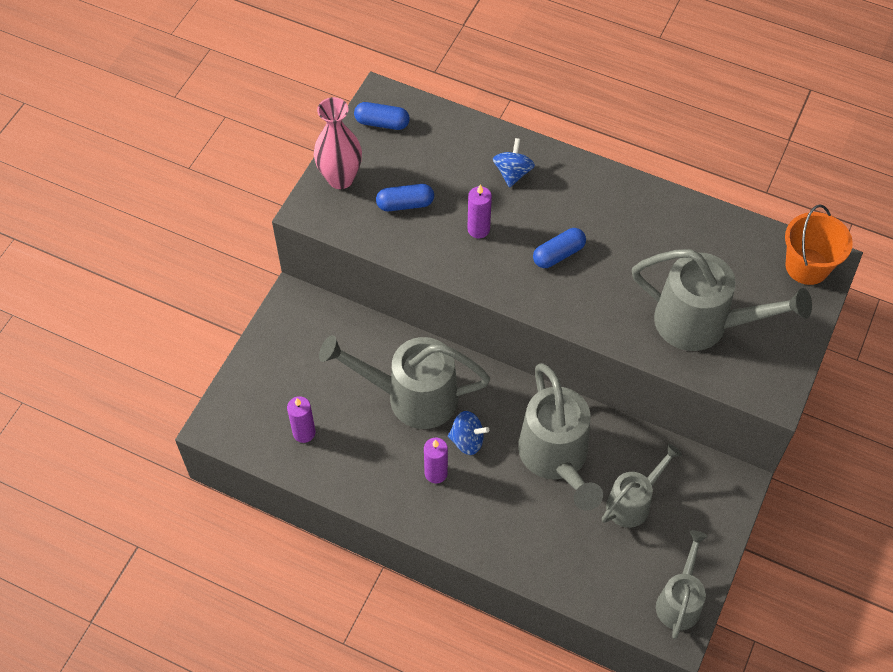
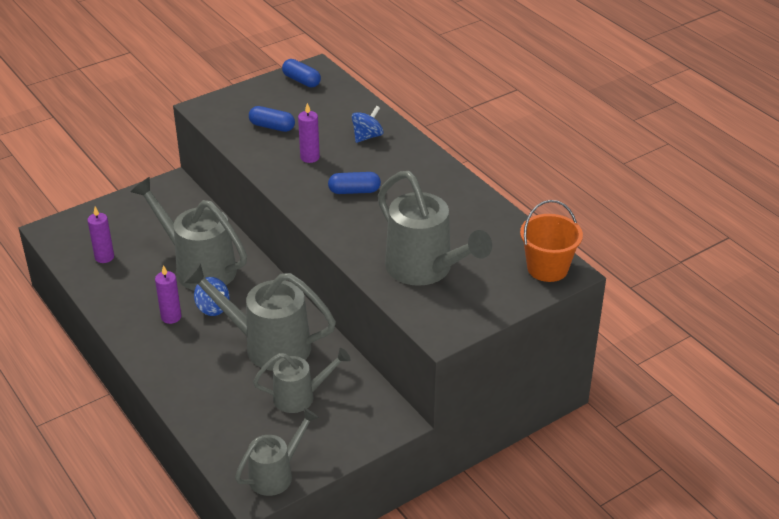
camera: 30 degrees right, 20 degrees down
pink vase [314,97,362,189] -> none
grey watering can [518,363,603,511] -> grey watering can turned 90 degrees clockwise [183,263,336,371]

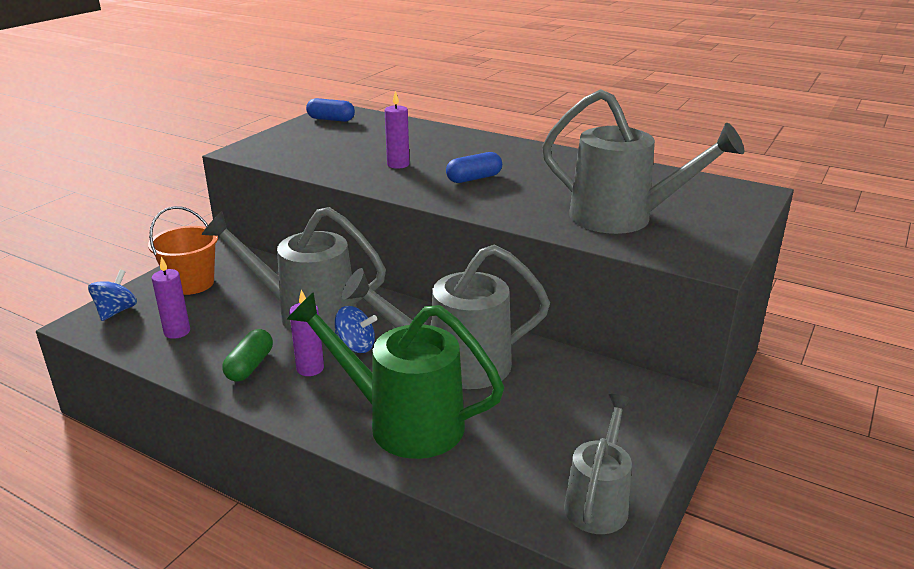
camera: 25 degrees left, 10 degrees down
blue capsule [249,106,295,132] -> none
grey watering can [253,348,351,413] -> none
blue spinning top [352,106,384,143] -> blue spinning top moved to [88,270,137,321]
orange bucket [520,200,583,282] -> orange bucket moved to [148,206,218,295]
none -> green capsule [222,329,273,382]
none -> green watering can [287,292,504,459]

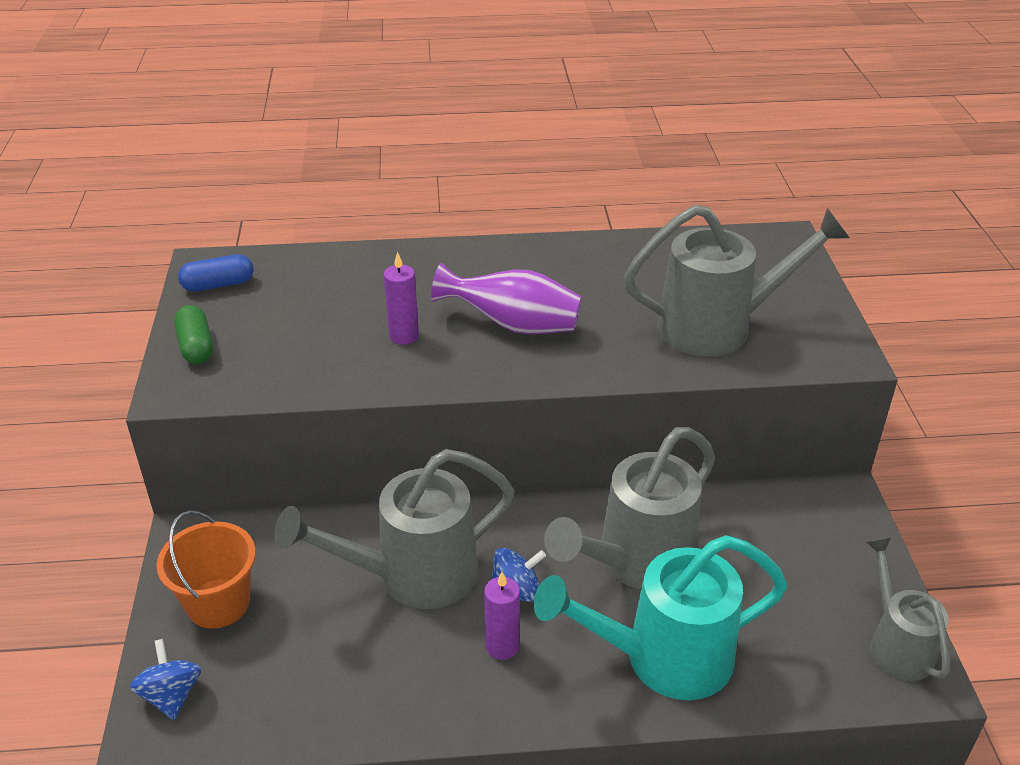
camera: 35 degrees left, 10 degrees up
purple candle [151,257,190,339] -> none
green capsule [222,329,273,382] -> green capsule moved to [174,305,213,364]
green watering can [287,292,504,459] -> turquoise watering can [534,535,788,700]
blue capsule [446,152,502,183] -> purple vase [431,263,582,334]

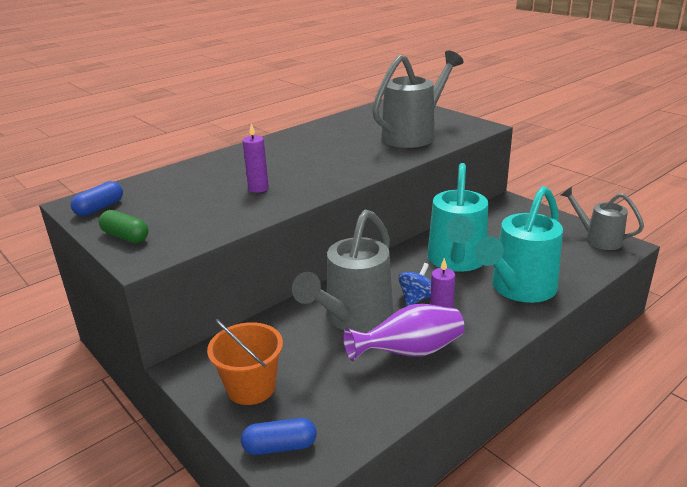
camera: 35 degrees left, 10 degrees down
blue spinning top [130,639,201,720] -> blue capsule [241,418,317,455]
purple vase [431,263,582,334] -> purple vase moved to [343,304,464,361]
grey watering can [544,427,715,589] -> turquoise watering can [427,163,488,272]

